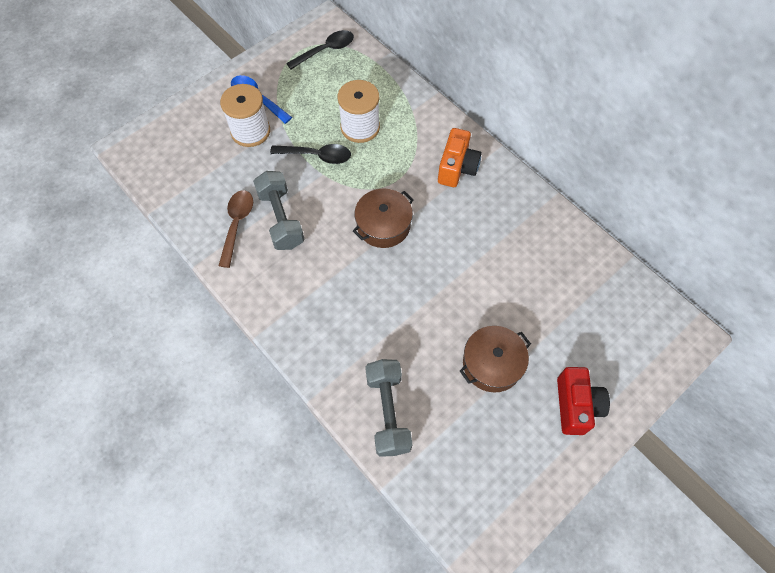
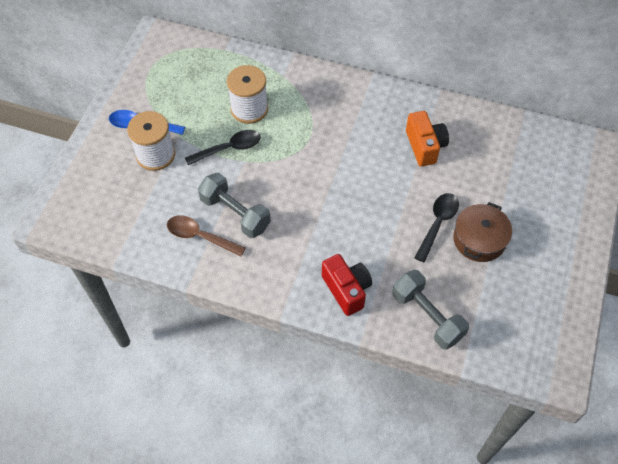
camera: 30 degrees left, 5 degrees down
brown spoon [219,190,253,268] -> brown spoon turned 45 degrees counterclockwise [167,215,245,257]
black spoon [286,30,354,69] -> black spoon moved to [414,193,459,262]
brown pot [353,189,414,248] -> none
orange camera [438,128,482,187] -> orange camera moved to [406,111,449,167]
red camera [557,367,610,435] -> red camera moved to [322,254,372,316]

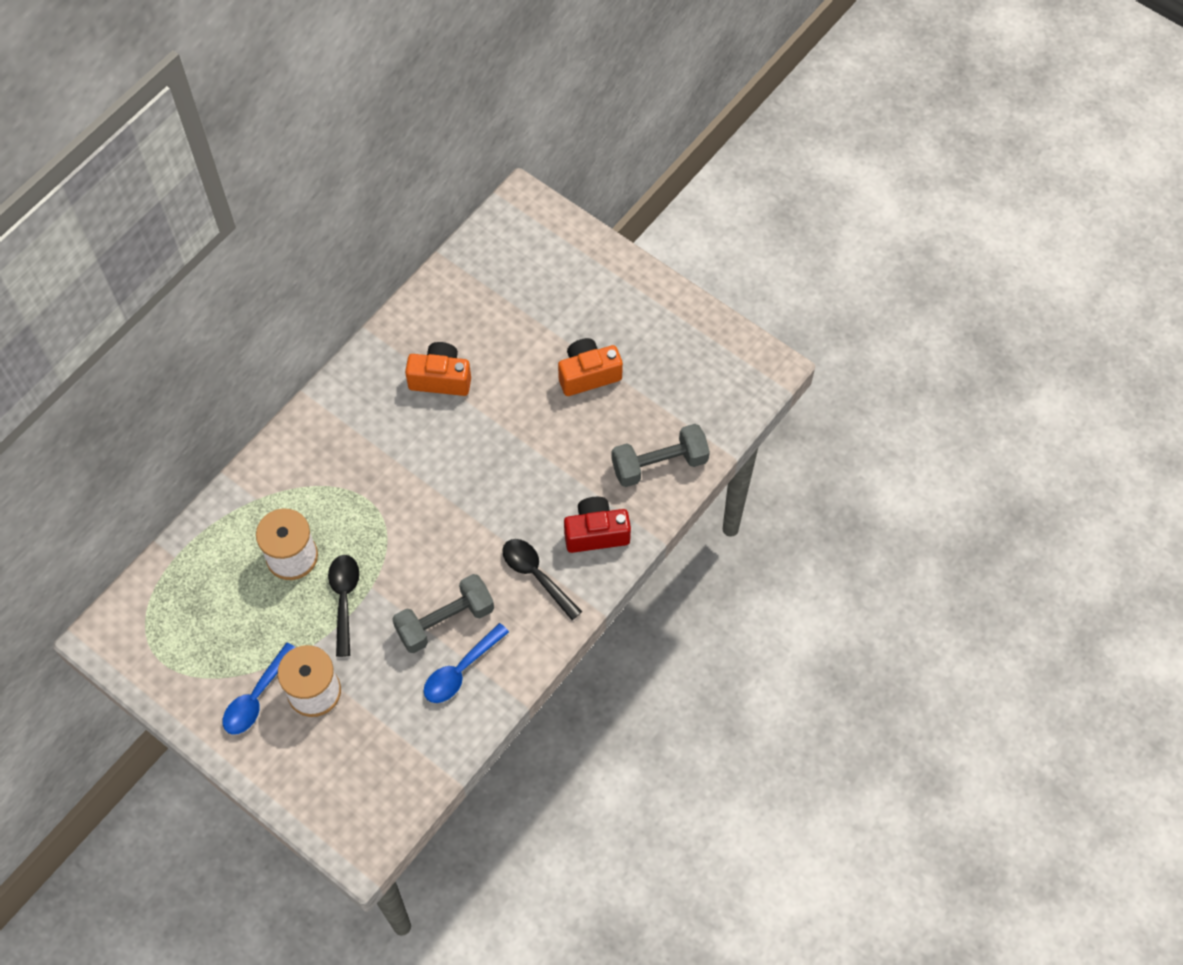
camera: 70 degrees left, 5 degrees up
brown spoon [167,215,245,257] -> blue spoon [424,623,509,703]
black spoon [414,193,459,262] -> black spoon moved to [502,539,582,620]
brown pot [453,202,512,262] -> orange camera [558,338,623,396]

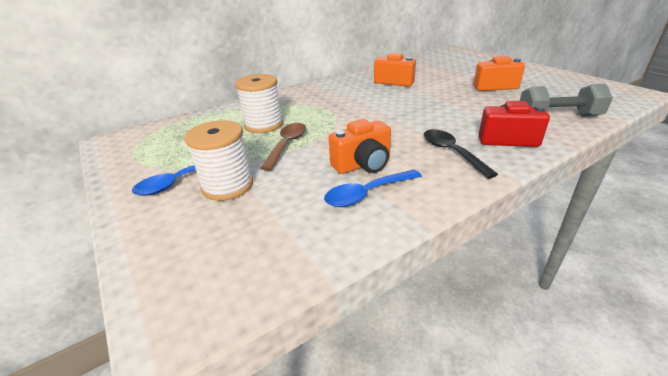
camera: 20 degrees right, 30 degrees down
black spoon [328,555,359,657] -> brown spoon [260,123,306,171]
grey dumbbell [392,574,494,653] -> orange camera [329,119,391,174]

